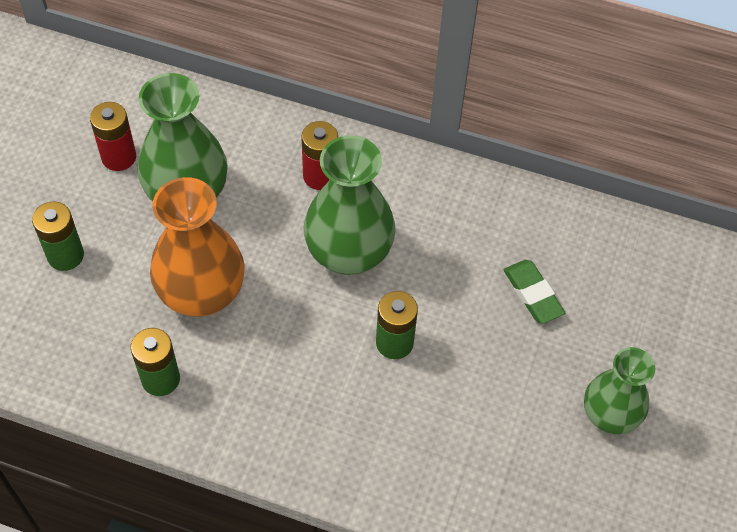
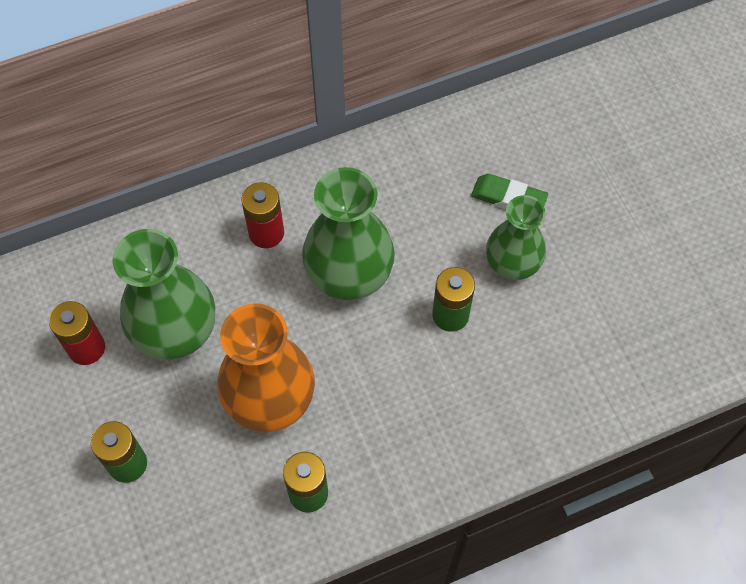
camera: 40 degrees left, 5 degrees up
green vase [584,347,655,434] -> green vase moved to [486,195,546,280]

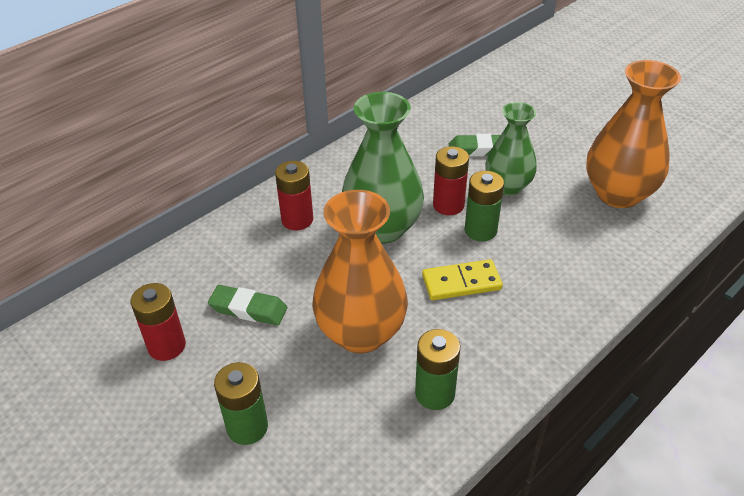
camera: 20 degrees left, 20 degrees down
green vase [112,229,215,360] -> green eraser [208,285,287,325]
none -> yellow domino [422,259,503,300]
none -> red battery [433,146,469,215]
none -> orange vase [586,60,681,208]

